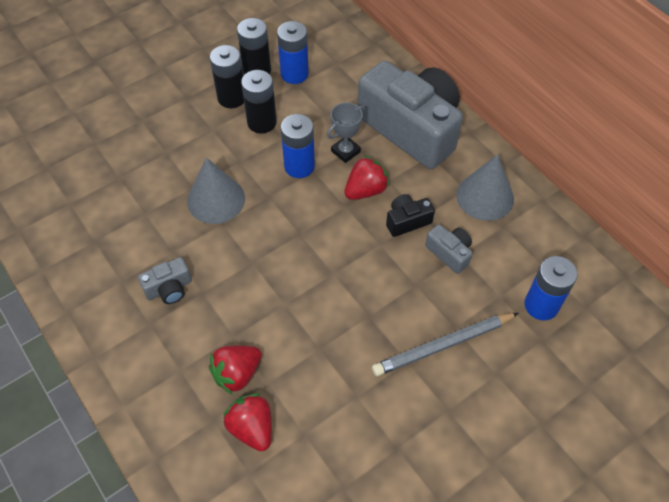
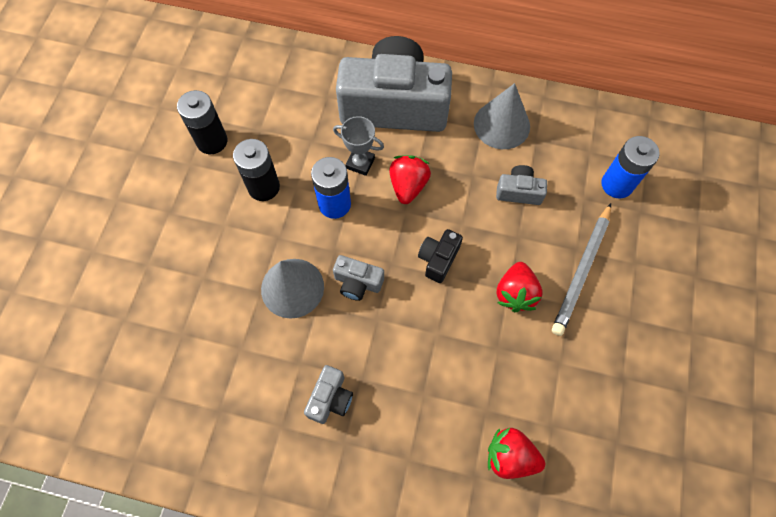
camera: 40 degrees left, 10 degrees up
red strawberry [209,345,262,395] -> red strawberry moved to [497,262,543,312]
black battery [210,45,244,108] -> none
blue battery [277,21,309,84] -> none
grey trophy [327,102,365,163] -> grey trophy turned 75 degrees counterclockwise [333,116,384,176]
black camera [386,194,435,237] -> black camera moved to [418,229,463,283]
none -> grey camera [333,255,384,301]

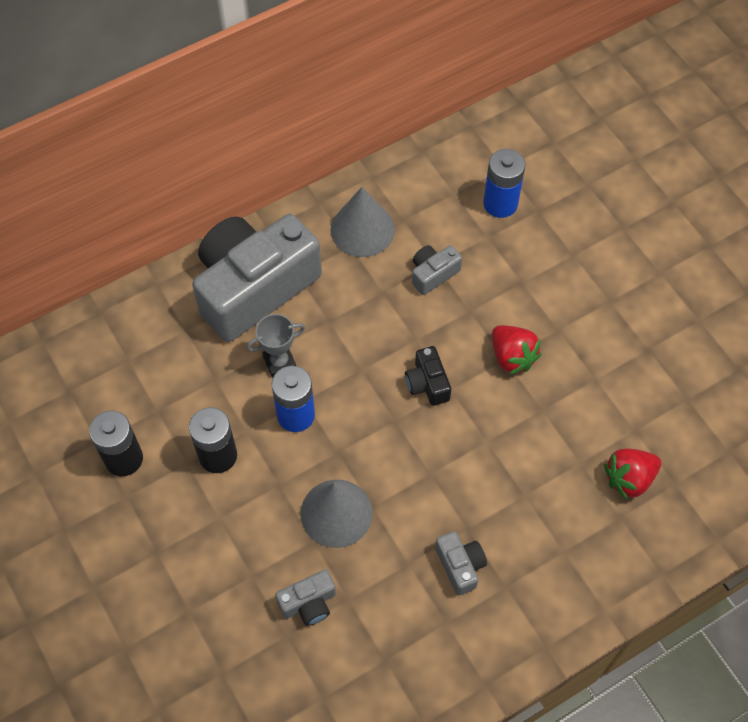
camera: 45 degrees left, 5 degrees down
grey camera [333,255,384,301] -> grey camera moved to [275,569,336,626]
red strawberry [389,155,431,204] -> none
grey pencil [552,203,611,336] -> none

